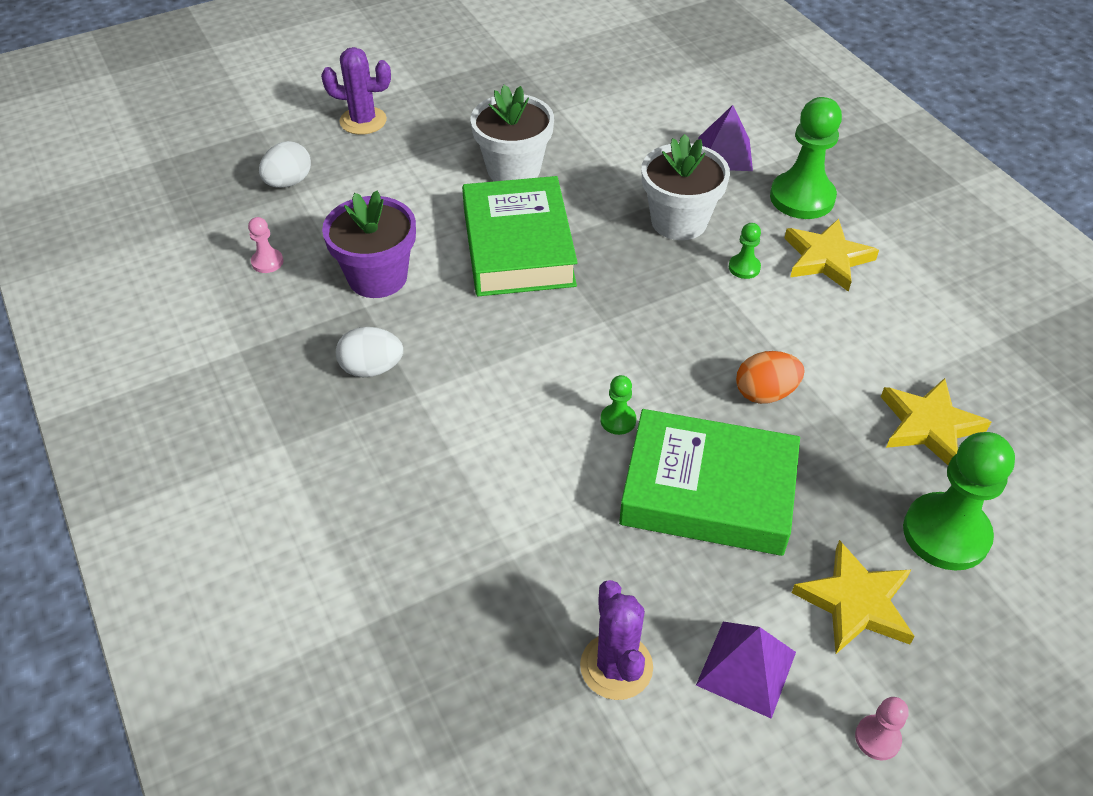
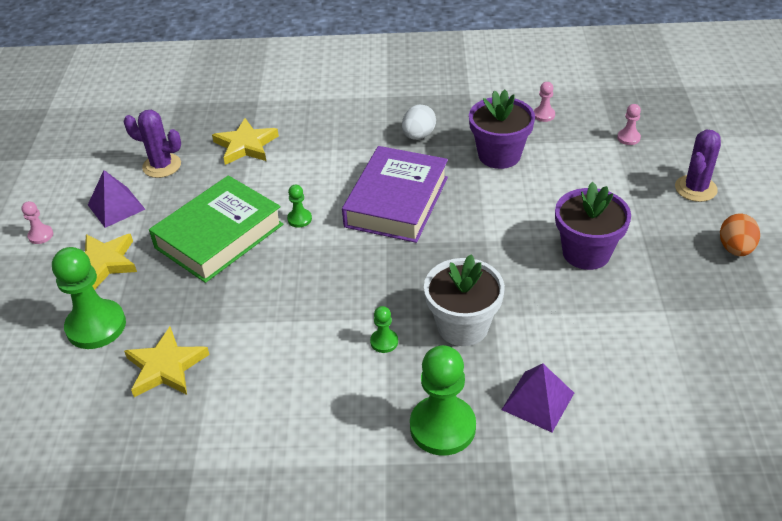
camera: 120 degrees right, 5 degrees down
white egg [259,141,311,188] -> pink pawn [617,104,641,145]
green book [462,176,578,296] -> none
white flower pot [470,85,554,181] -> purple flower pot [555,182,631,270]
orange egg [736,351,804,404] -> orange egg moved to [720,214,760,256]
yellow star [784,219,879,292] -> yellow star moved to [212,118,279,165]
none -> purple book [342,146,448,243]

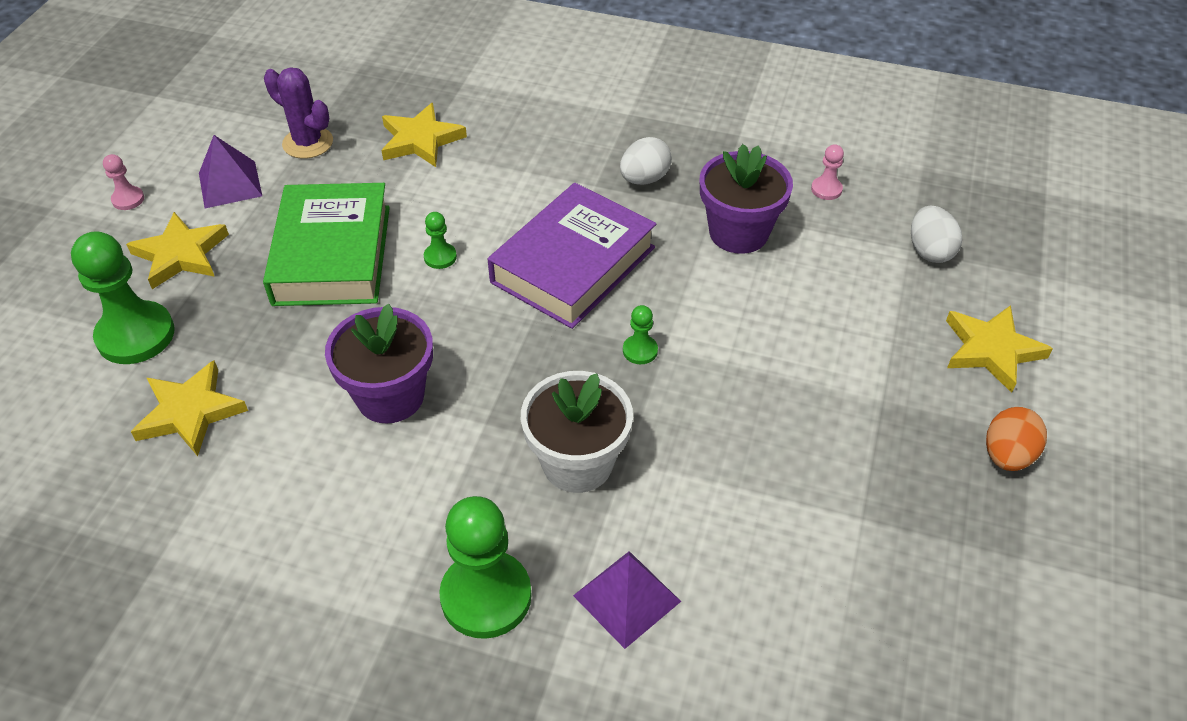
camera: 15 degrees right, 5 degrees up
green book [149,175,283,283] -> green book turned 60 degrees counterclockwise [263,183,390,306]
green pawn [370,306,398,353] -> green pawn moved to [623,305,658,364]
purple flower pot [555,182,631,270] -> purple flower pot moved to [325,304,433,424]
pink pawn [617,104,641,145] -> white egg [911,206,962,263]
purple cactus [675,130,721,202] -> yellow star [946,305,1053,393]

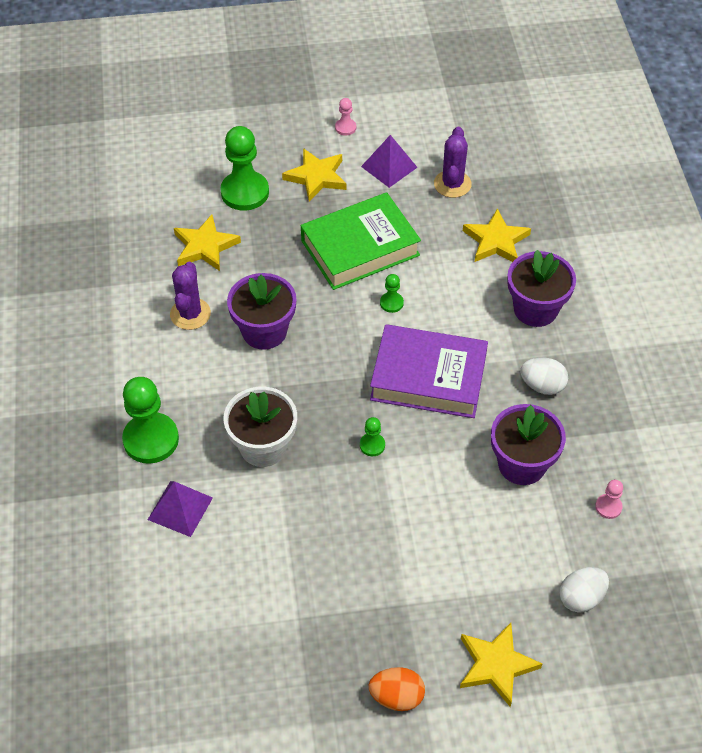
camera: 65 degrees right, 5 degrees up
none -> purple cactus [170,262,211,330]
none -> purple flower pot [507,250,576,327]

